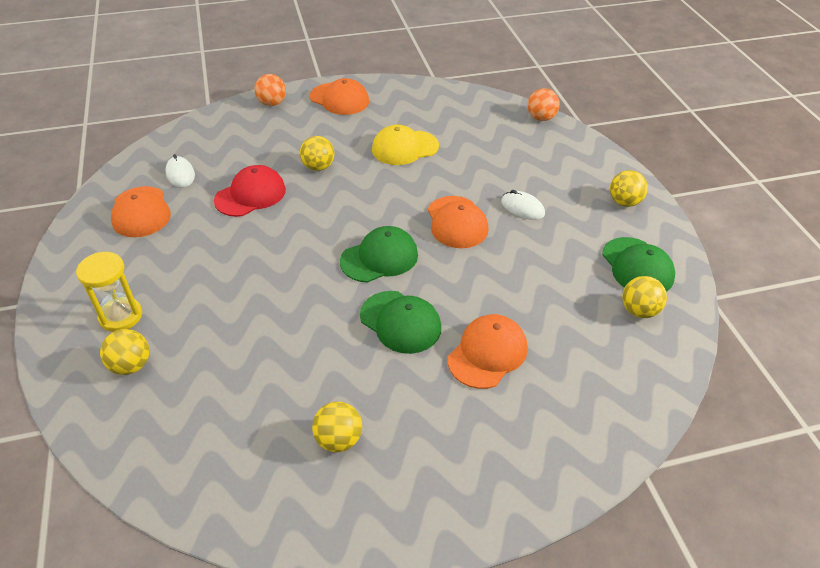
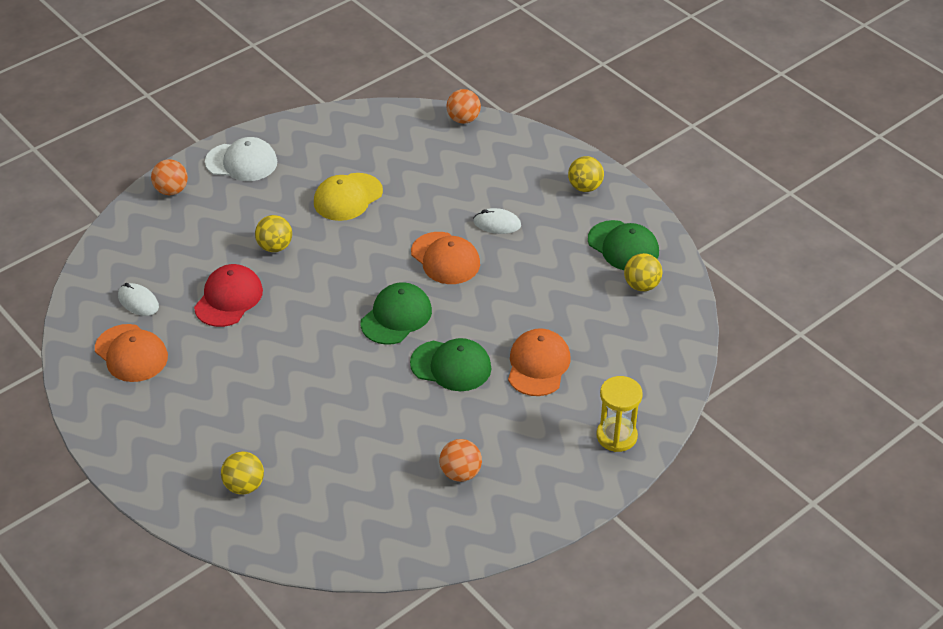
camera: 25 degrees left, 0 degrees up
yellow hourglass [76,252,142,332] -> yellow hourglass moved to [596,376,643,452]
orange cap [310,78,369,115] -> white cap [205,137,277,181]
yellow ball [312,402,362,452] -> orange ball [439,439,482,482]

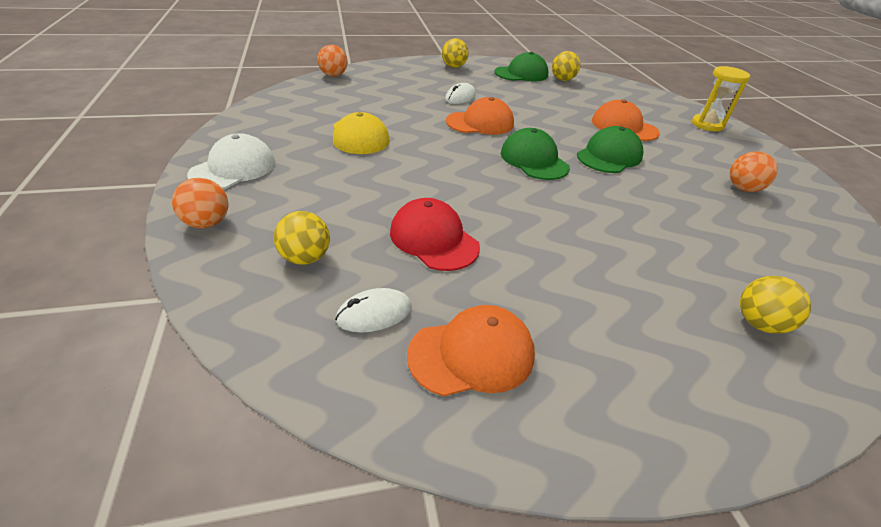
camera: 65 degrees left, 5 degrees down
yellow ball [255,215,292,252] -> yellow ball moved to [274,211,330,265]

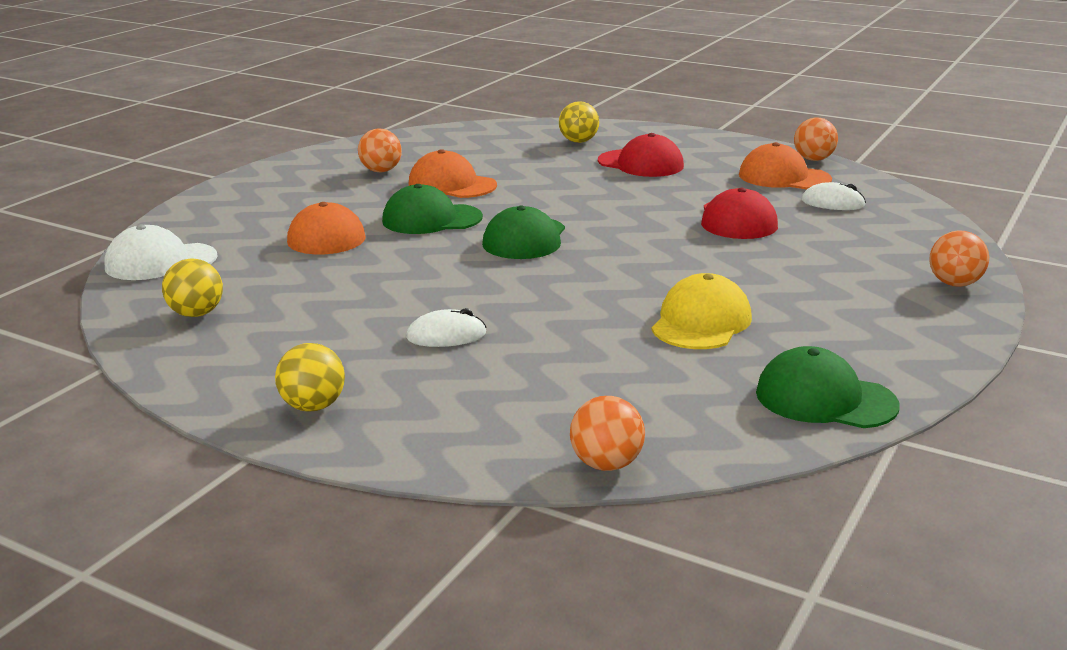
camera: 135 degrees left, 15 degrees down
white cap [187,133,275,189] -> white cap moved to [104,224,218,280]
yellow ball [274,211,330,265] -> none
orange cap [446,97,514,135] -> orange cap moved to [409,149,497,198]
green cap [494,52,549,81] -> green cap moved to [756,346,900,428]
yellow hourglass [692,66,750,131] -> none
none -> red cap [598,133,684,177]
none -> orange ball [794,117,838,161]

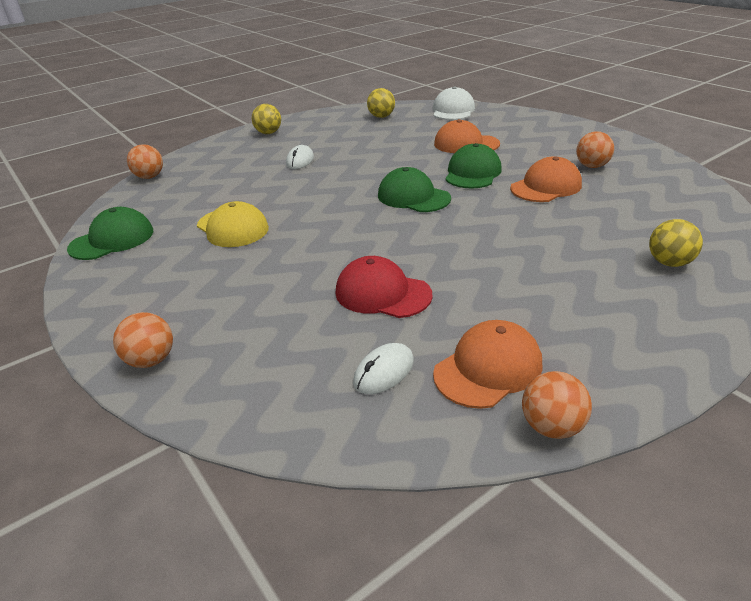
camera: 115 degrees right, 10 degrees up
red cap [598,133,684,177] -> none

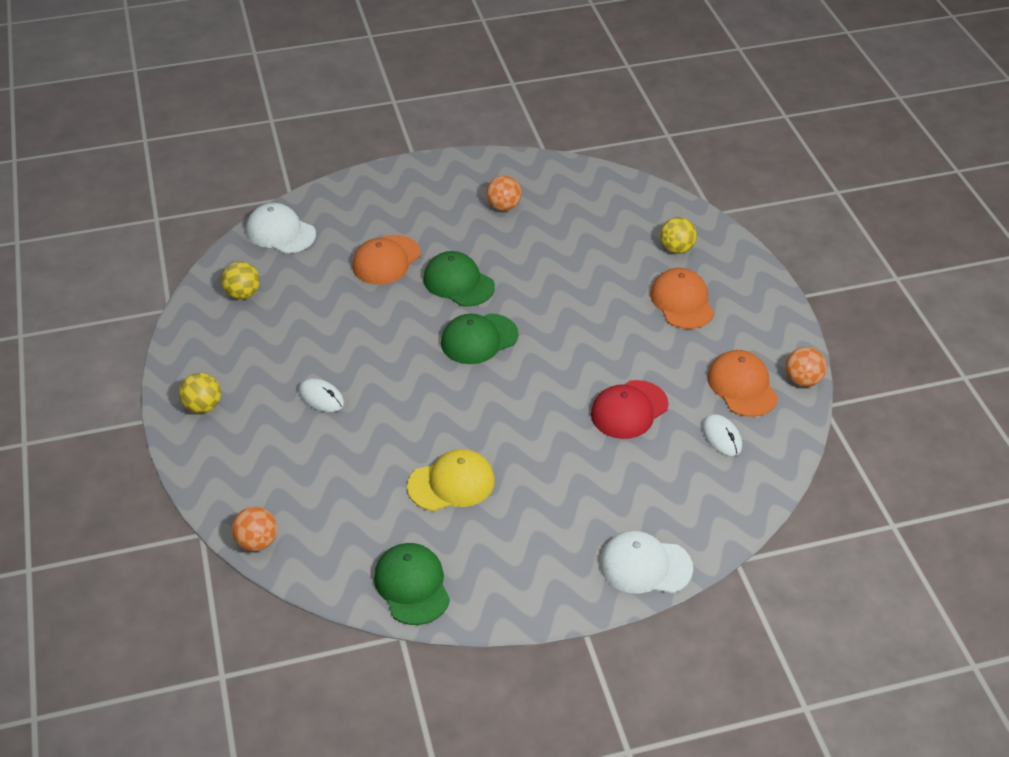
camera: 70 degrees left, 10 degrees up
orange ball [113,312,173,368] -> white cap [600,531,693,593]
orange cap [510,157,582,202] -> orange cap moved to [650,268,714,329]

